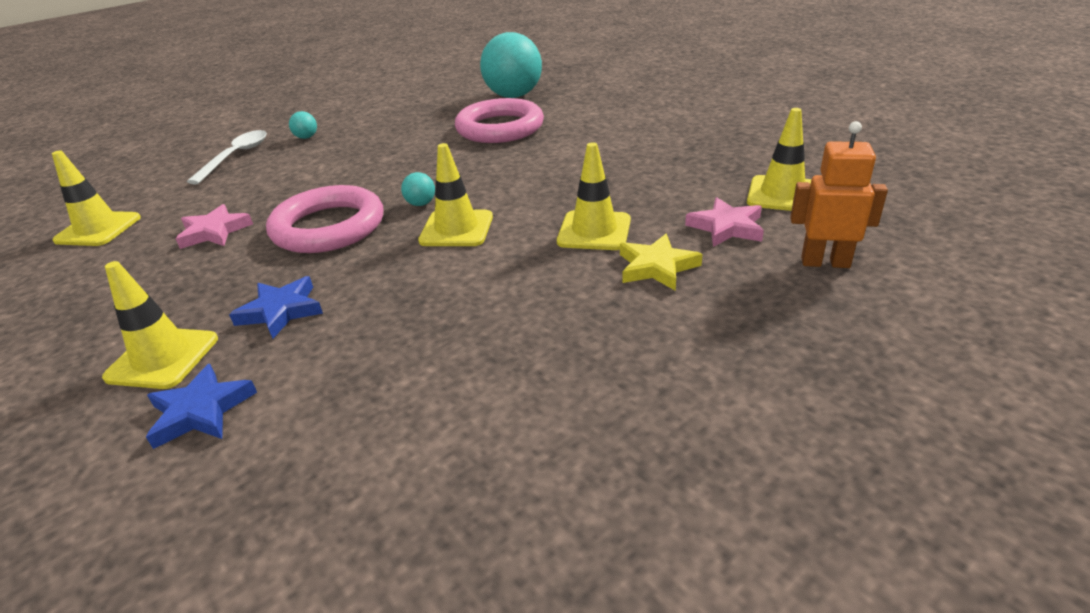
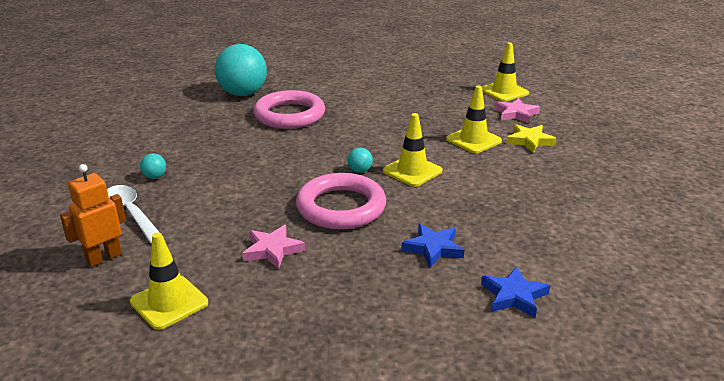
camera: 55 degrees left, 5 degrees down
yellow traffic cone [102,261,218,389] -> none
orange robot [790,121,888,268] -> orange robot moved to [60,164,126,267]

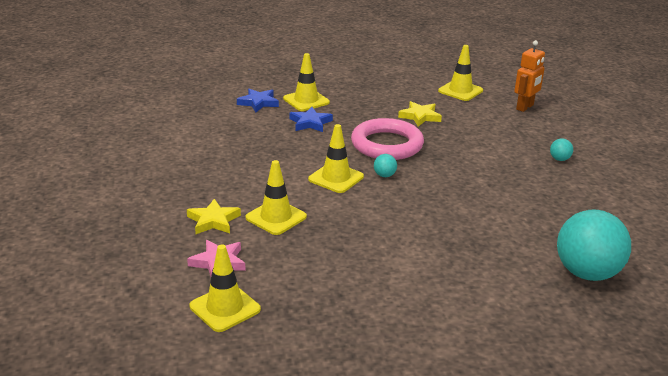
camera: 170 degrees right, 0 degrees up
white spoon [107,185,164,244] -> none
pink star [242,225,305,269] -> yellow star [398,101,442,126]
pink ring [253,90,325,129] -> none
none -> yellow traffic cone [283,53,330,111]

